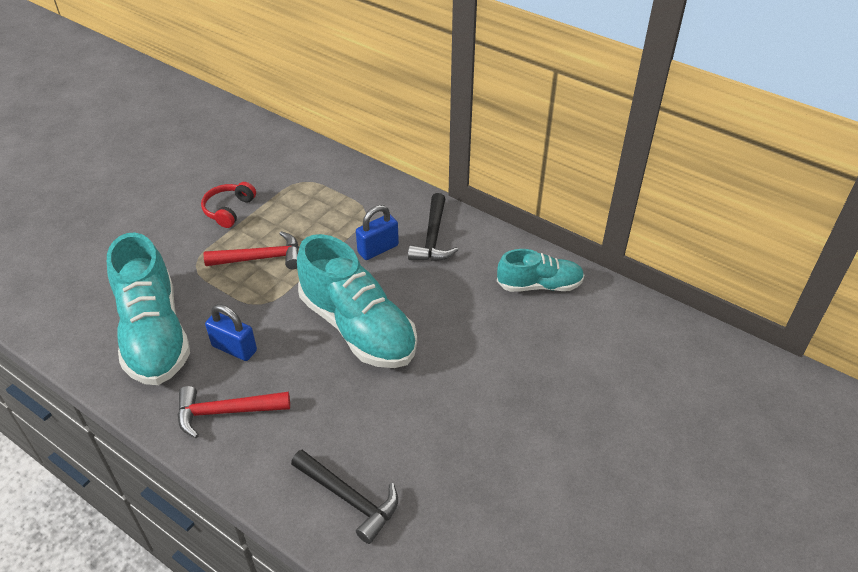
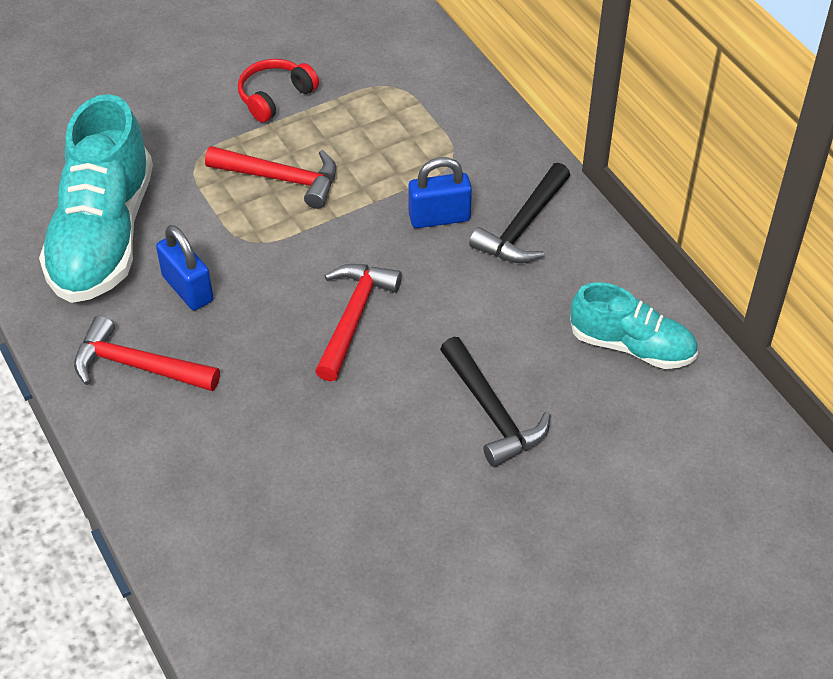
camera: 25 degrees right, 5 degrees up
black hammer [291,450,398,544] -> black hammer moved to [440,337,550,467]
turquoise shoe [297,234,417,368] -> red hammer [315,264,402,382]

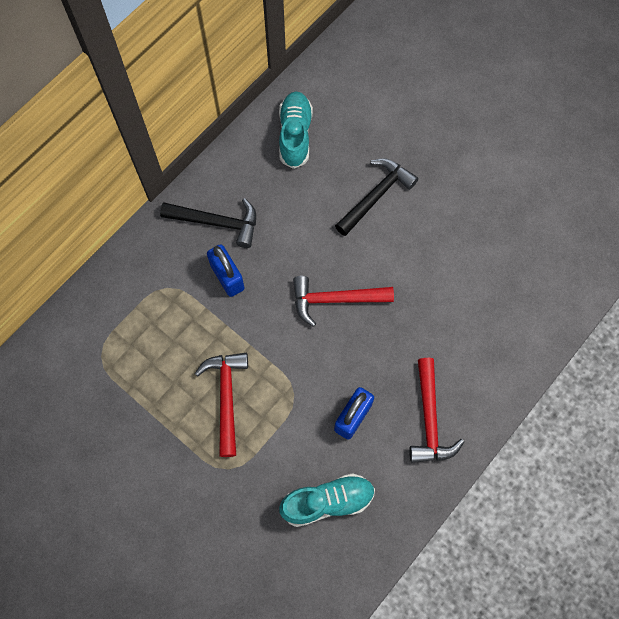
camera: 110 degrees left, 20 degrees up
turquoise shoe [39,94,153,303] -> turquoise shoe [279,473,375,527], size x0.58
red headphones [238,59,319,122] -> none

